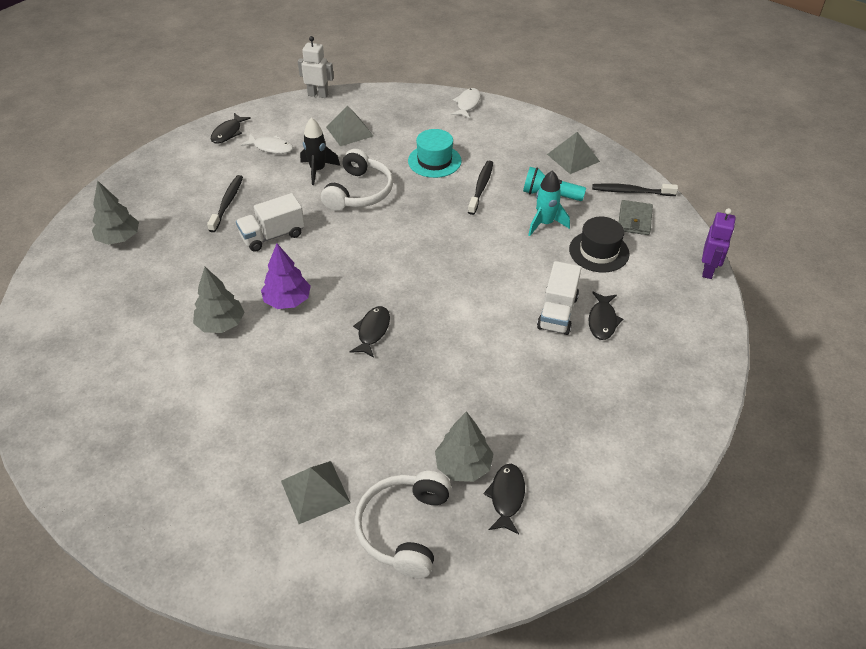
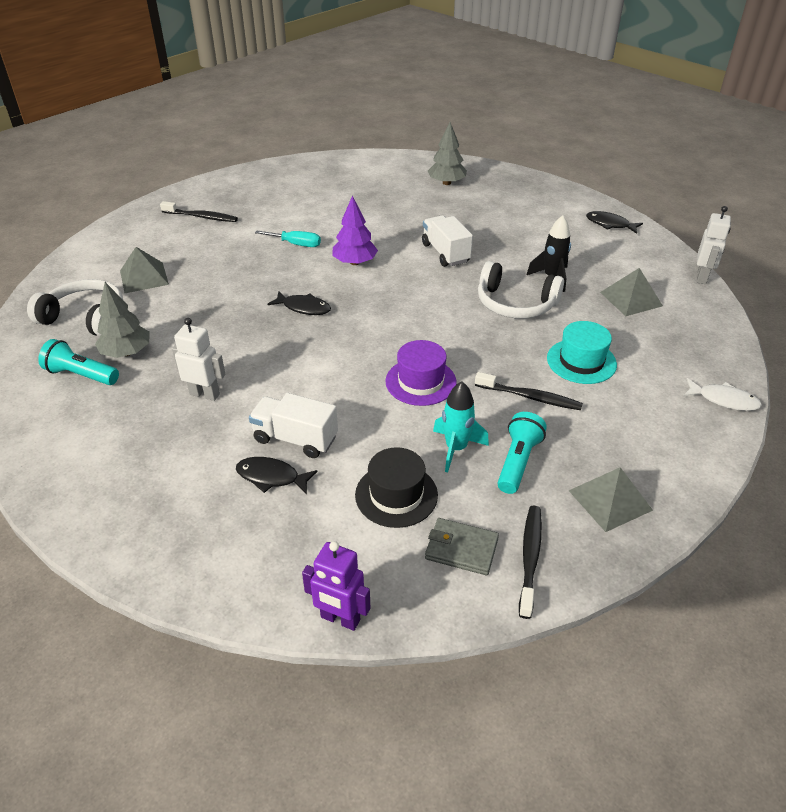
camera: 95 degrees right, 5 degrees down
grey tree [193,267,244,333] -> none
black toothbrush [207,175,243,232] -> black toothbrush moved to [160,201,238,222]
white fish [241,134,293,154] -> none
black fish [484,464,525,534] -> turquoise flashlight [38,339,119,385]
none -> white robot [172,318,225,401]
none -> turquoise screwdriver [255,231,321,247]
none -> purple hat [385,340,457,406]

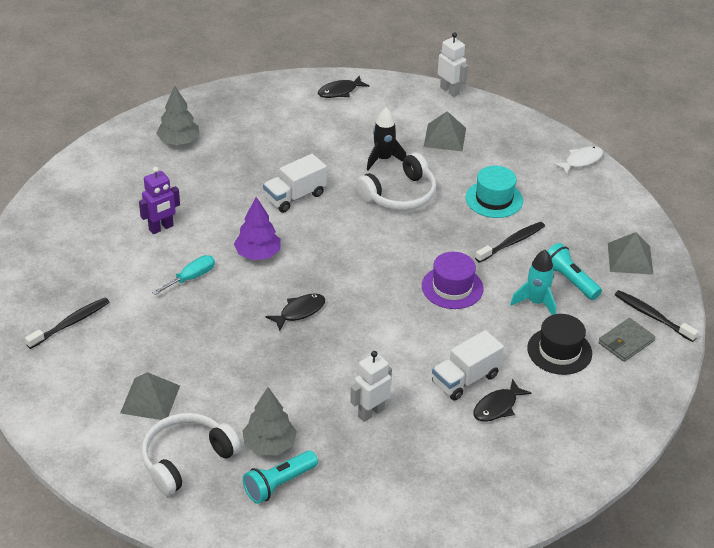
camera: 60 degrees left, 0 degrees up
purple robot [302,541,370,631] -> purple robot moved to [139,167,180,234]
white truck [422,215,473,267] -> white truck turned 45 degrees counterclockwise [263,154,327,213]

